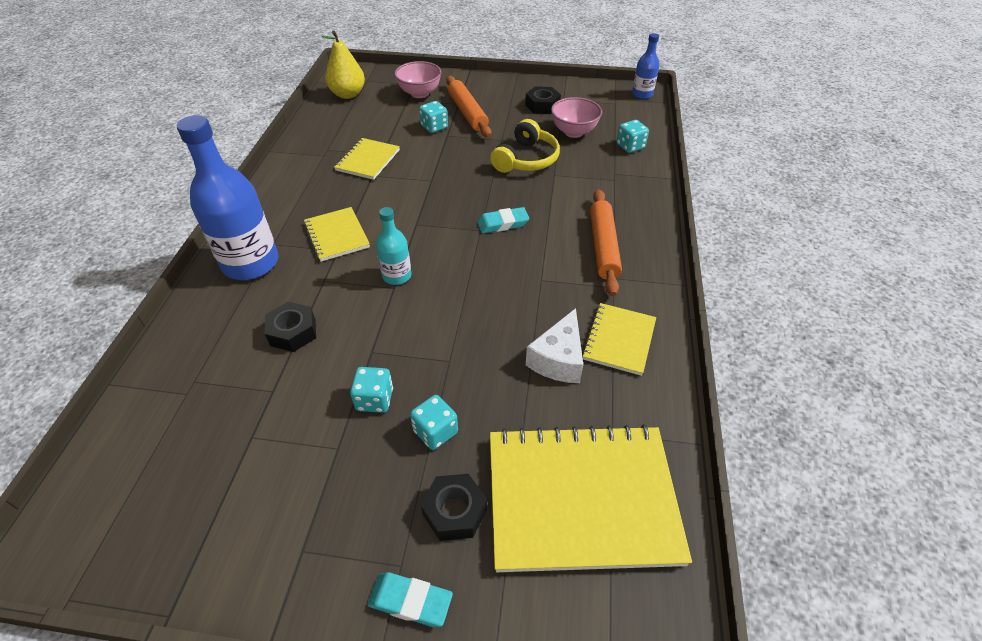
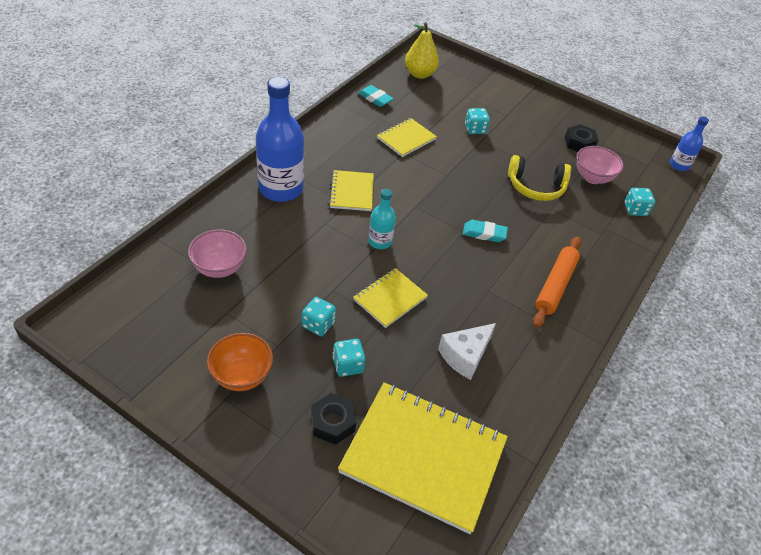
camera: 20 degrees right, 0 degrees up
black nut [265,302,316,352] -> none
turquoise eraser [367,572,453,627] -> turquoise eraser moved to [358,85,394,107]
pink bowl [395,61,441,98] -> pink bowl moved to [188,229,247,278]
orange rolling pin [446,76,491,138] -> none
yellow headphones [490,119,560,173] -> yellow headphones turned 45 degrees clockwise [508,155,571,201]
yellow notebook [582,303,656,376] -> yellow notebook moved to [353,268,428,328]
none -> orange bowl [207,333,273,391]

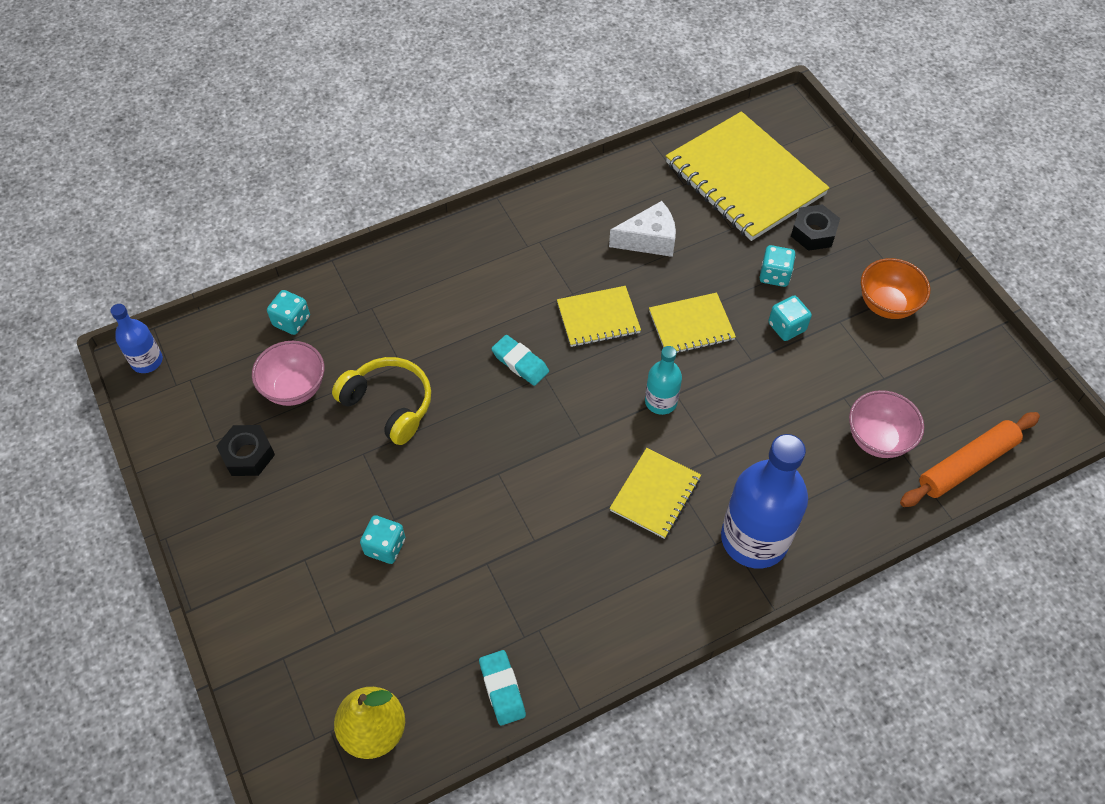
camera: 145 degrees left, 10 degrees up
yellow notebook [377,118,437,157] -> yellow notebook moved to [557,286,641,347]
orange rolling pin [533,237,581,328] -> orange rolling pin moved to [900,412,1040,507]

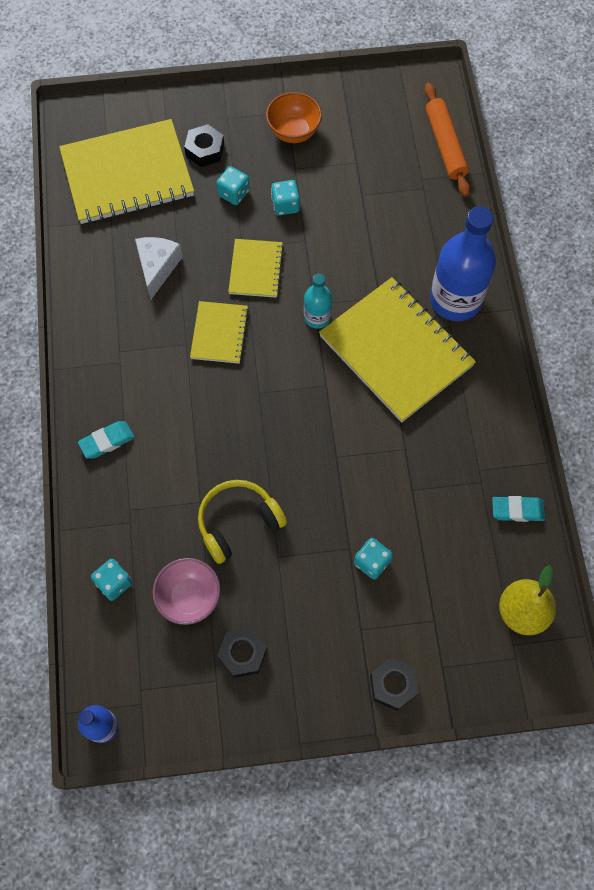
camera: 70 degrees left, 10 degrees up
turquoise eraser [491,335,549,386] -> turquoise eraser moved to [78,421,135,459]
yellow notebook [610,448,701,539] -> yellow notebook [319,277,476,423], size x1.96
pink bowl [849,390,924,458] -> none
none -> black nut [370,657,419,711]

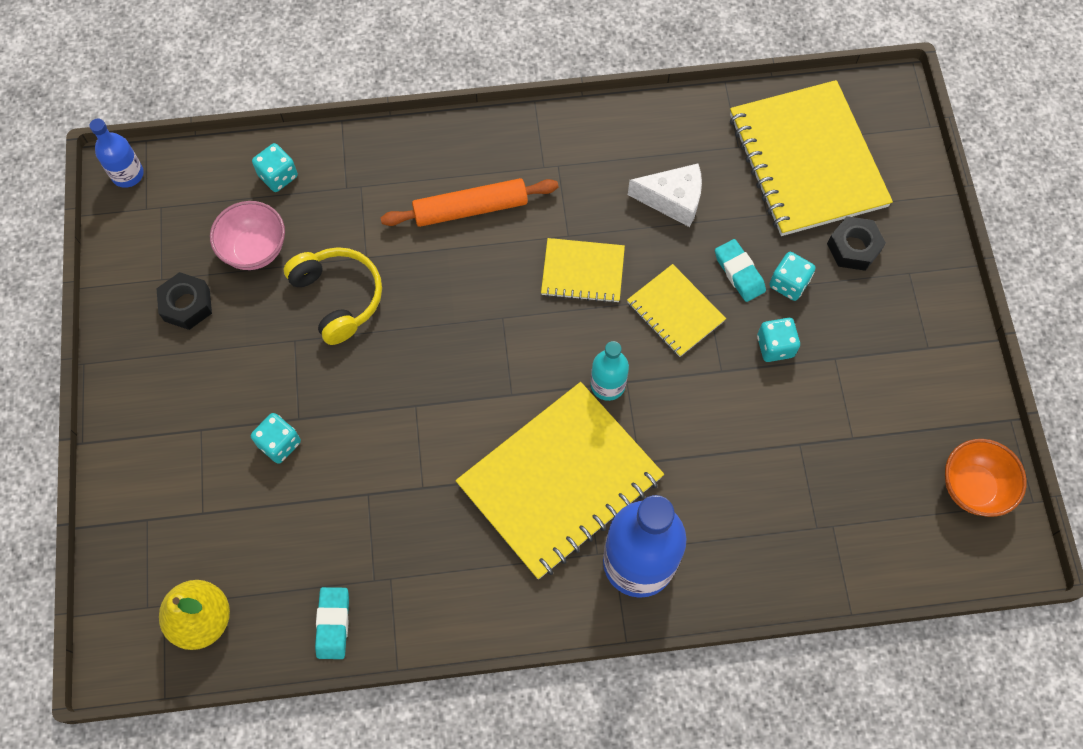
camera: 90 degrees right, 0 degrees up
turquoise eraser [78,421,135,459] -> turquoise eraser moved to [715,239,766,302]
yellow notebook [228,239,284,298] -> yellow notebook turned 45 degrees clockwise [627,264,726,357]
orange bowl [266,92,322,143] -> orange bowl moved to [945,439,1027,517]
black nut [370,657,419,711] -> none
orange rolling pin [424,83,470,197] -> orange rolling pin moved to [381,178,559,227]

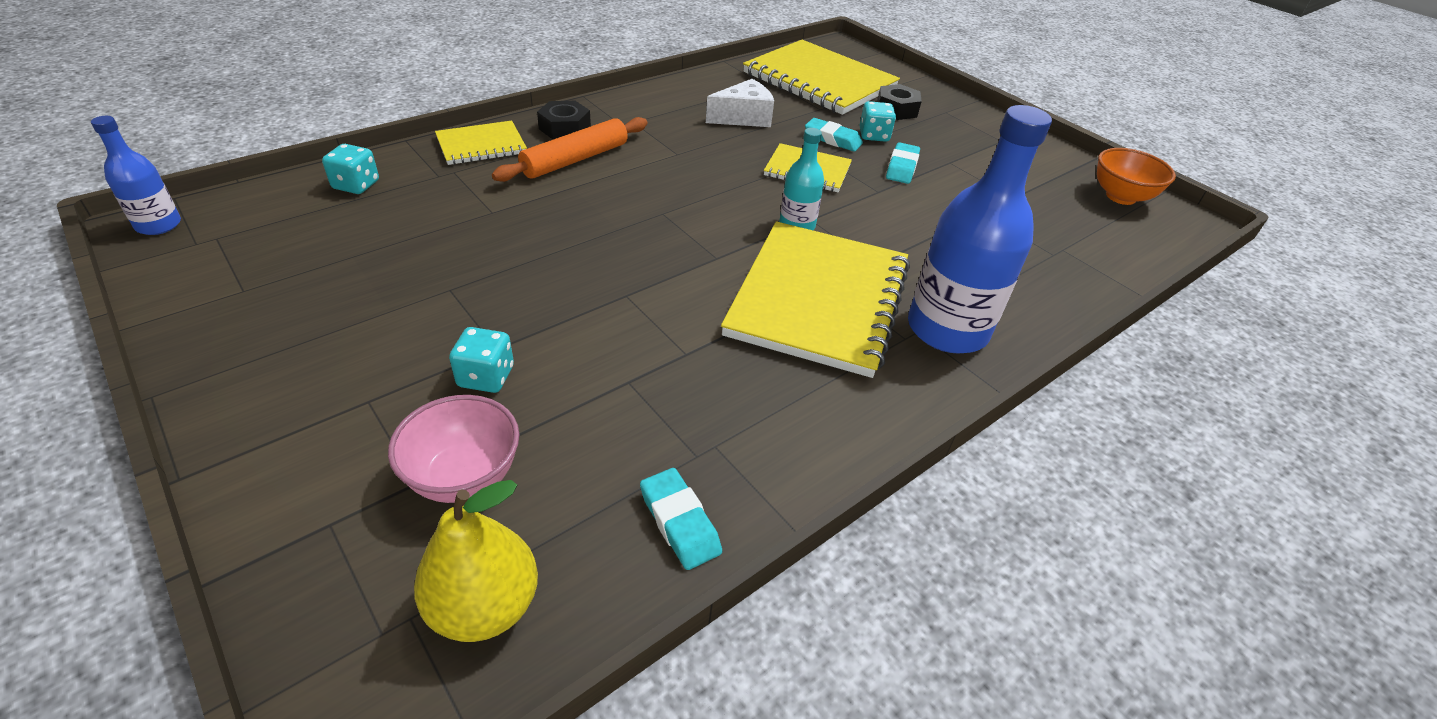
camera: 35 degrees left, 25 degrees down
black nut [156,272,212,330] -> black nut moved to [537,101,591,139]
pink bowl [210,201,285,270] -> pink bowl moved to [388,395,519,503]
yellow headphones [284,247,382,345] -> none
yellow notebook [541,238,625,303] -> yellow notebook moved to [435,120,527,165]
turquoise dice [757,318,800,362] -> turquoise eraser [886,142,920,184]

